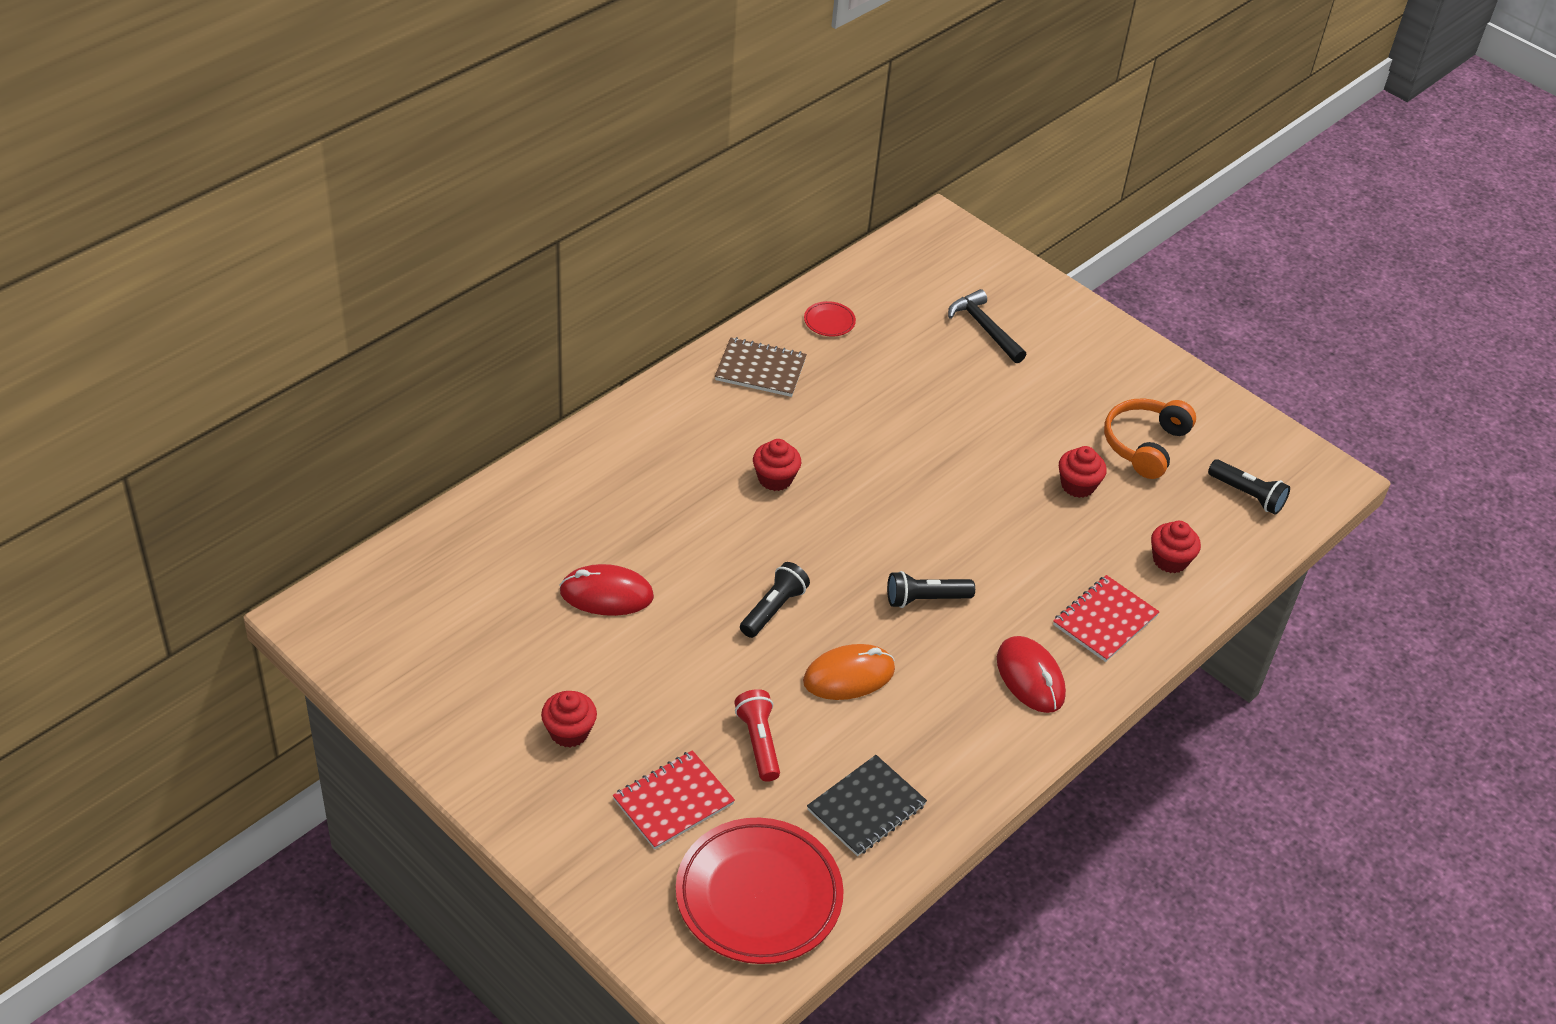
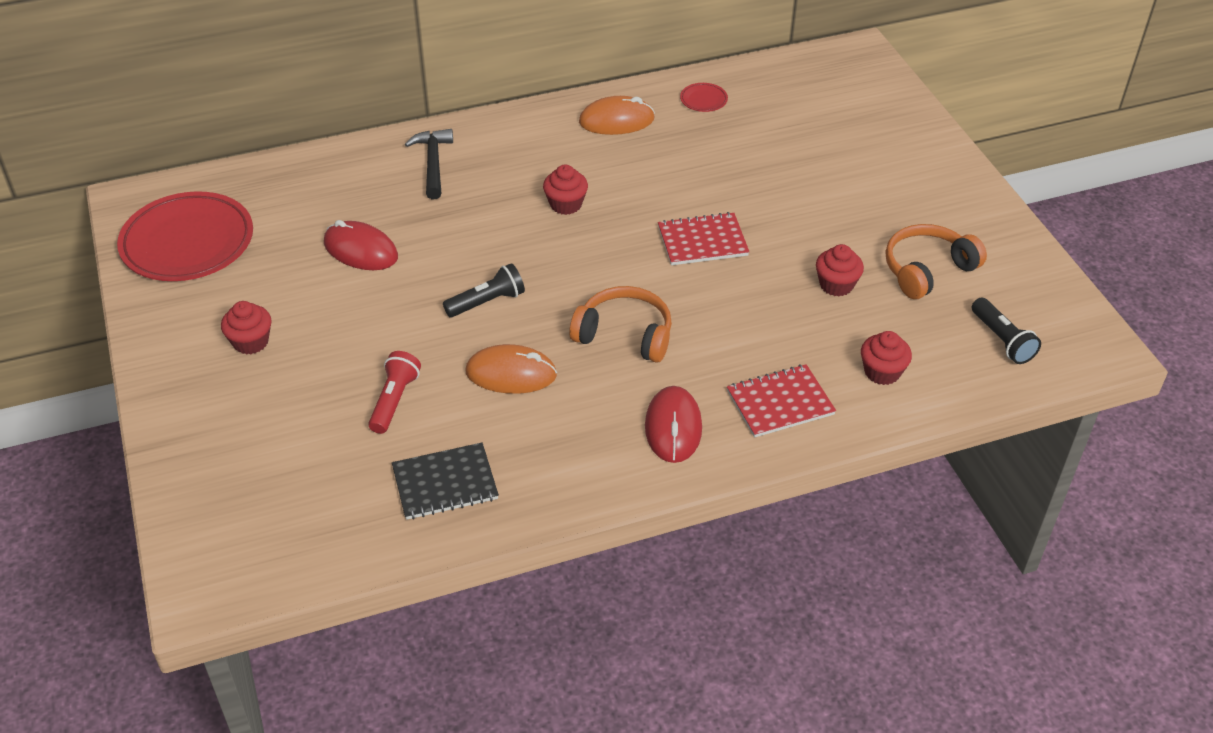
camera: 30 degrees right, 0 degrees up
red notebook [613,750,735,850] -> red notebook moved to [658,212,749,265]
red plate [676,818,844,964] -> red plate moved to [117,191,253,281]
brown notebook [715,337,807,397] -> orange mouse [579,96,655,135]
black flashlight [887,571,975,608] -> orange headphones [569,286,672,363]
black hammer [948,289,1026,363] -> black hammer moved to [405,129,453,199]

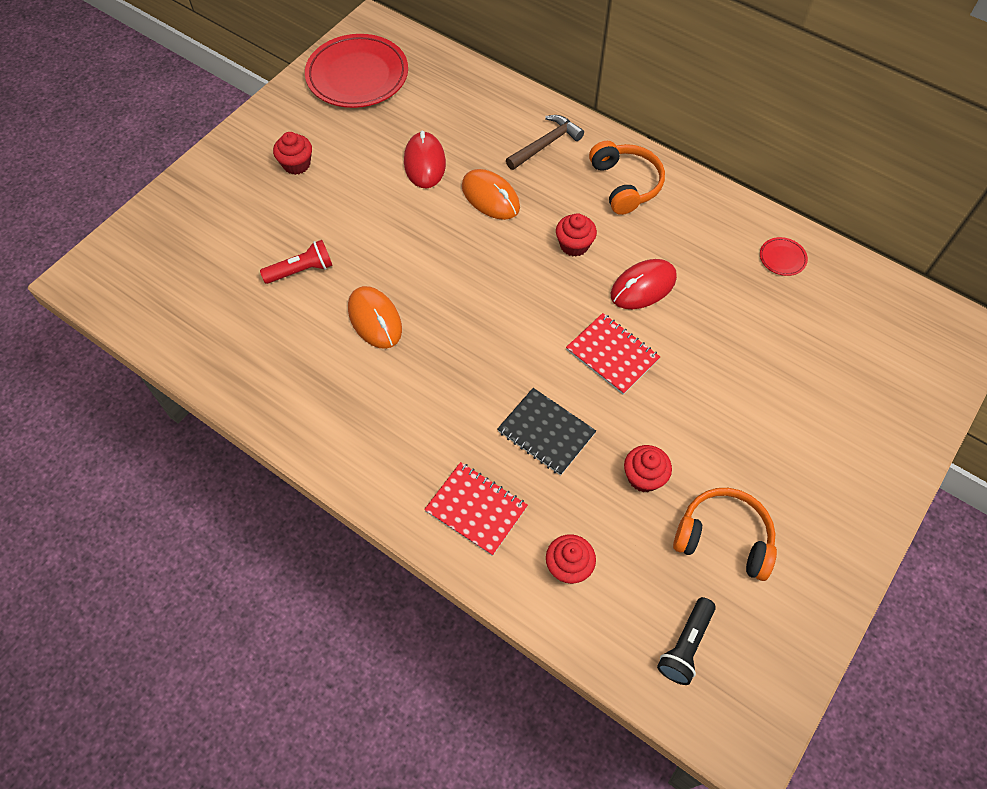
camera: 55 degrees right, 15 degrees up
black notebook [392,443,499,520] -> black notebook moved to [497,388,596,476]
black hammer [405,129,453,199] -> brown hammer [506,115,584,170]
black flashlight [443,263,525,317] -> none
orange headphones [569,286,672,363] -> orange headphones moved to [589,141,665,215]
orange mouse [579,96,655,135] -> orange mouse moved to [462,169,520,220]
red mouse [645,386,702,463] -> red mouse moved to [611,259,677,309]

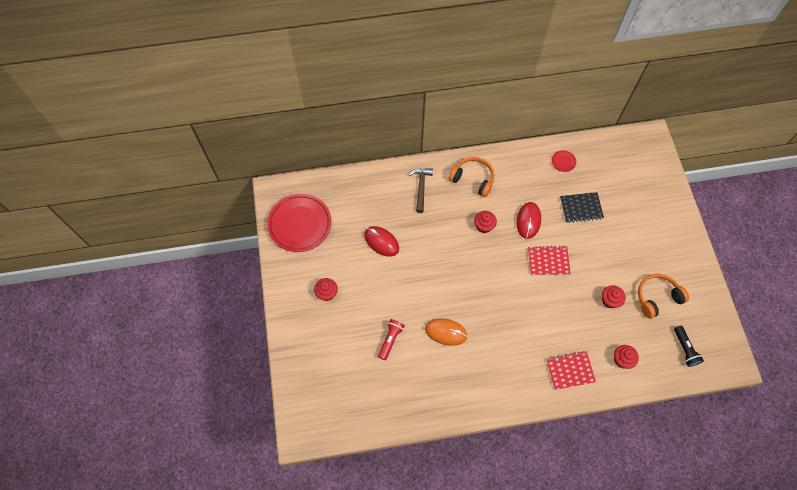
camera: 45 degrees left, 5 degrees up
orange mouse [462,169,520,220] -> none
black notebook [497,388,596,476] -> black notebook moved to [560,192,604,223]

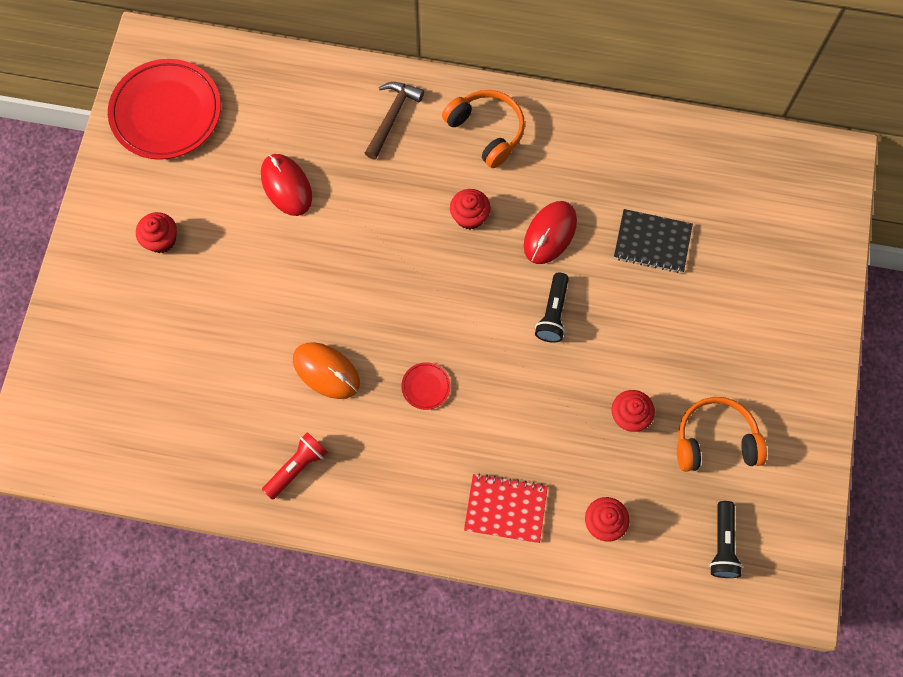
camera: 20 degrees right, 5 degrees up
red flashlight [378,319,405,360] -> red flashlight moved to [262,432,328,500]
red notebook [528,246,571,275] -> black flashlight [535,273,569,343]
red plate [552,150,576,172] -> red plate moved to [401,362,450,410]

